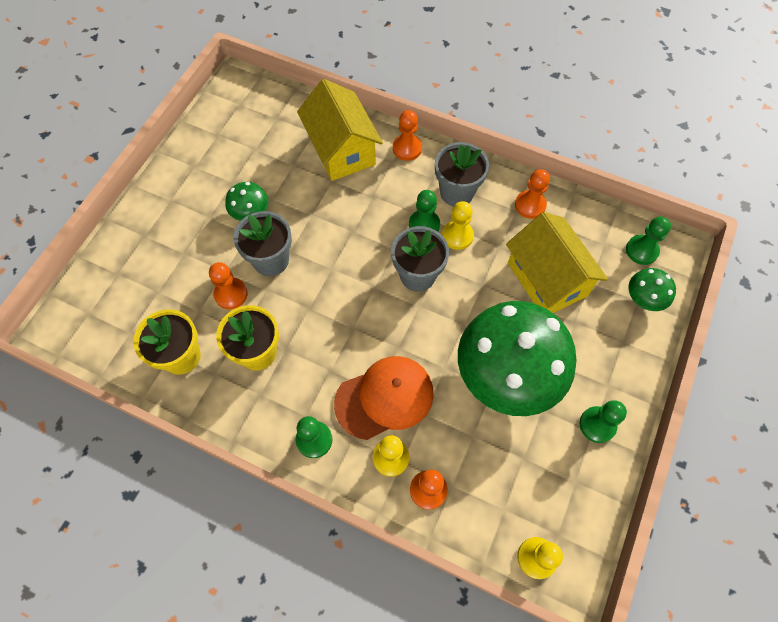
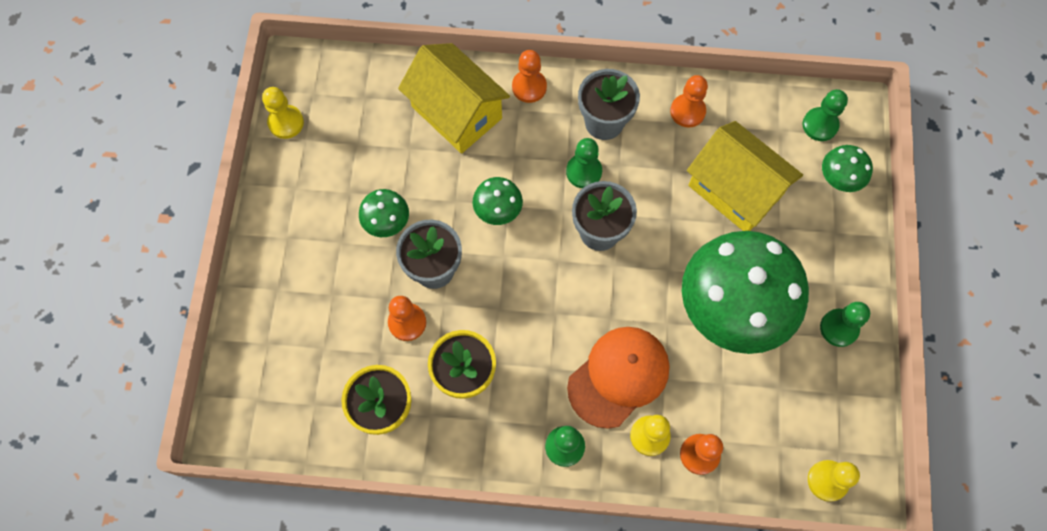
camera: 20 degrees left, 5 degrees up
yellow pawn [442,201,474,250] -> yellow pawn moved to [262,87,304,139]
none -> green mushroom [473,177,523,225]

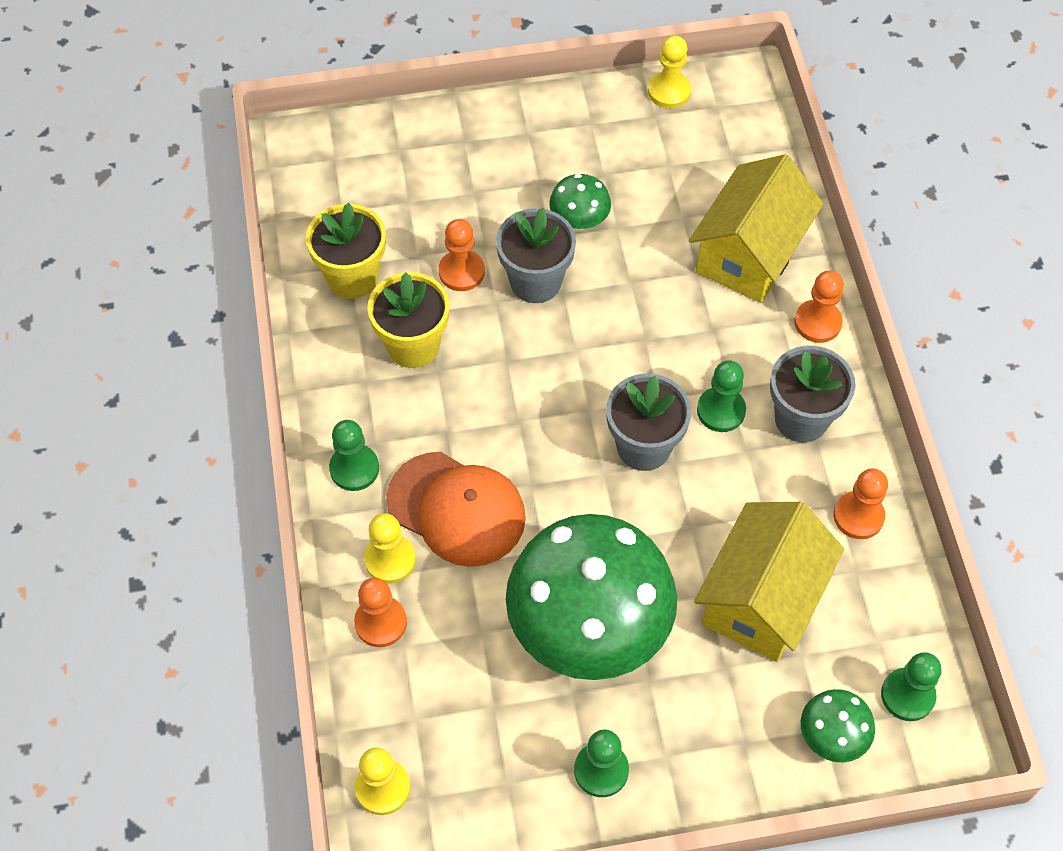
camera: 75 degrees right, 10 degrees down
green mushroom [473,177,523,225] -> none

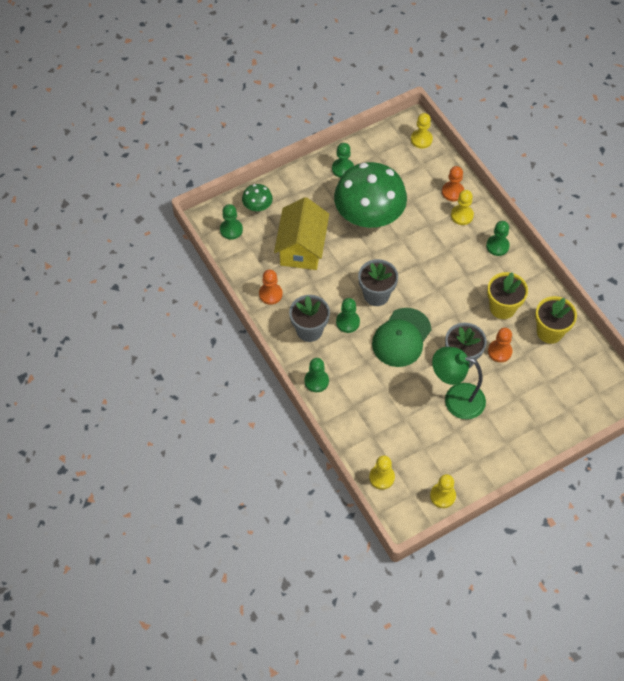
camera: 160 degrees right, 0 degrees up
orange cap [386,452,526,567] -> none
green mushroom [549,174,611,230] -> green lamp [432,347,486,419]
yellow house [689,154,823,303] -> none
orange pawn [794,271,844,343] -> green pawn [304,358,329,392]
none -> yellow pawn [369,455,395,490]
none -> green cap [372,308,431,367]

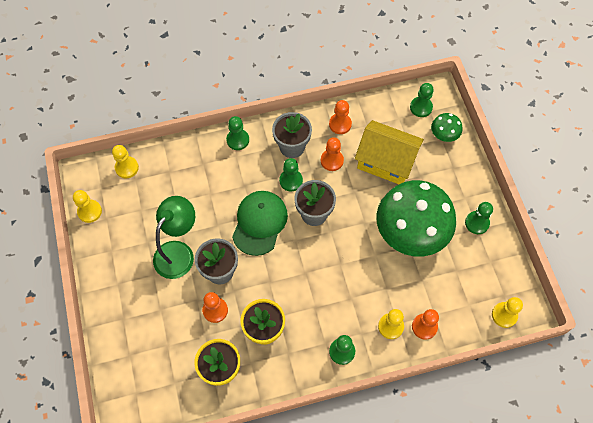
camera: 105 degrees right, 5 degrees up
green cap [372,308,431,367] -> green cap turned 60 degrees clockwise [232,191,288,256]
none -> orange pawn [321,137,344,171]

